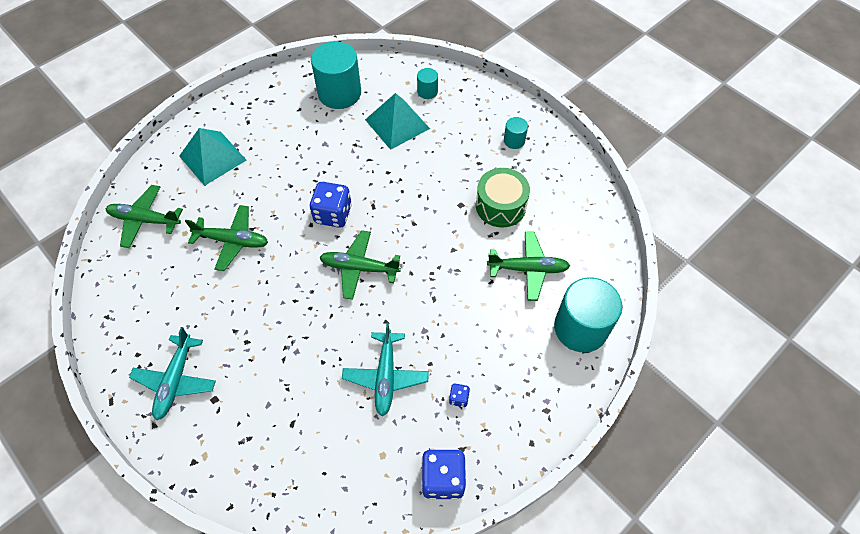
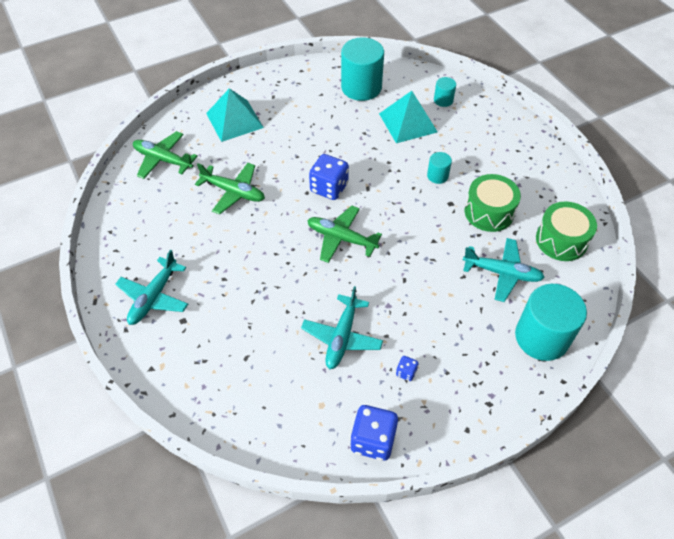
camera: 15 degrees right, 5 degrees down
green plane [487,232,570,301] -> turquoise plane [463,238,545,302]
turquoise cylinder [504,117,528,149] -> turquoise cylinder moved to [427,152,452,184]
none -> green drum [536,202,597,261]

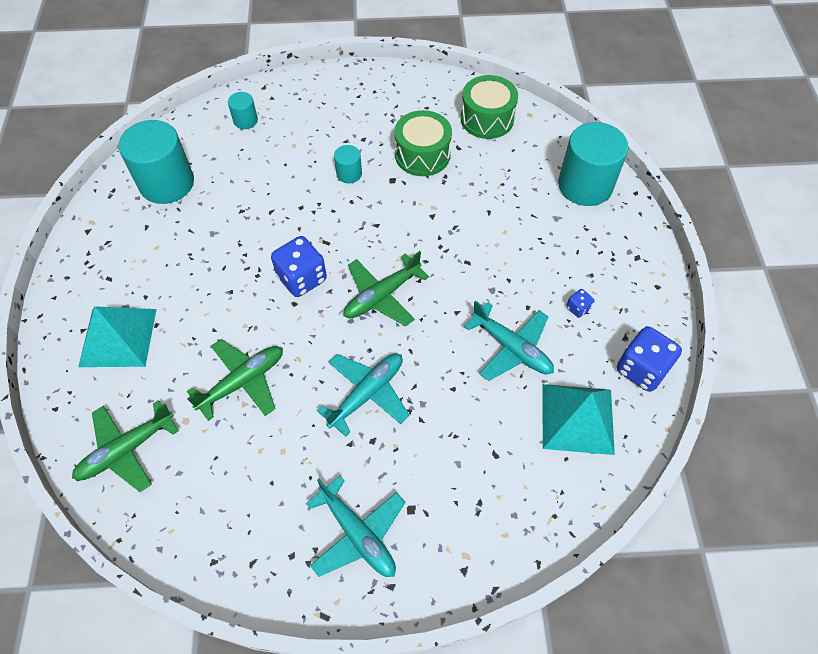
camera: 65 degrees left, 5 degrees up
turquoise pyramid [379,91,438,143] -> turquoise pyramid moved to [542,384,615,455]
turquoise plane [463,238,545,302] -> turquoise plane moved to [317,353,410,437]

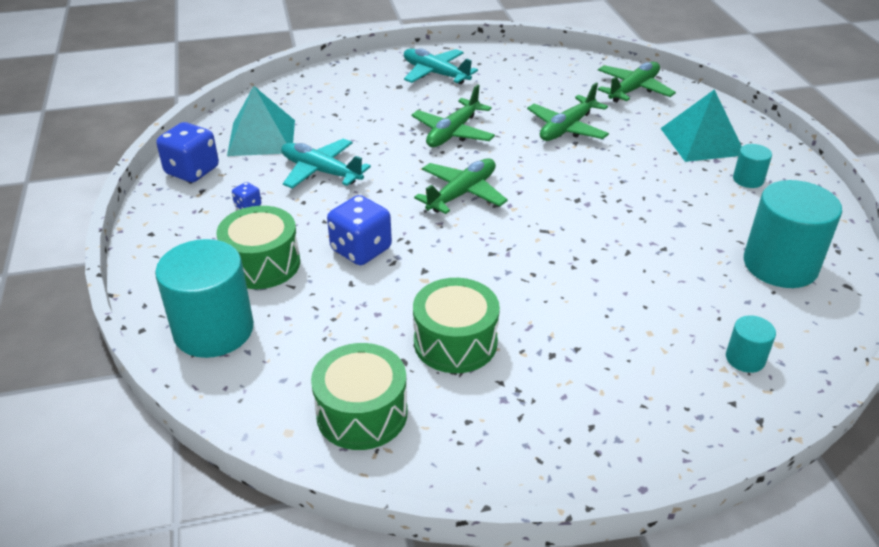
camera: 170 degrees right, 20 degrees down
blue dice [271,236,327,297] -> blue dice moved to [327,195,392,265]
turquoise plane [317,353,410,437] -> green plane [411,84,495,147]
turquoise cylinder [334,145,362,183] -> turquoise cylinder moved to [733,144,772,188]
none -> green drum [216,206,300,289]

